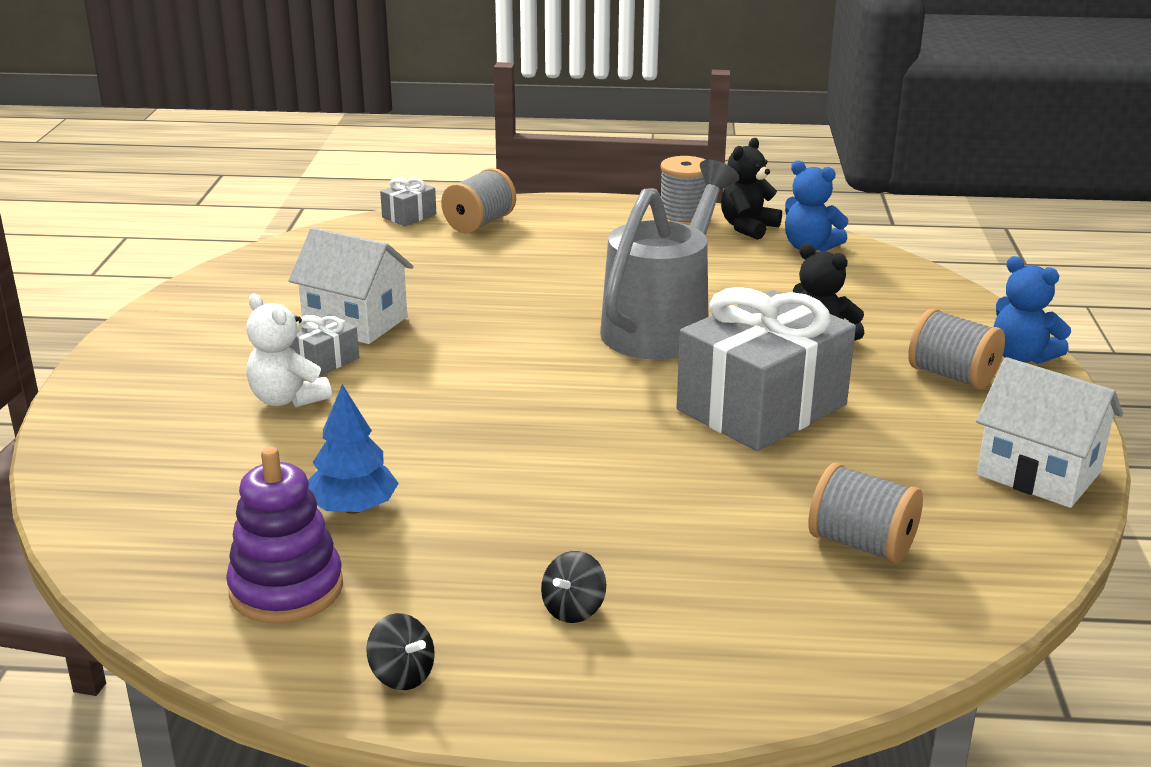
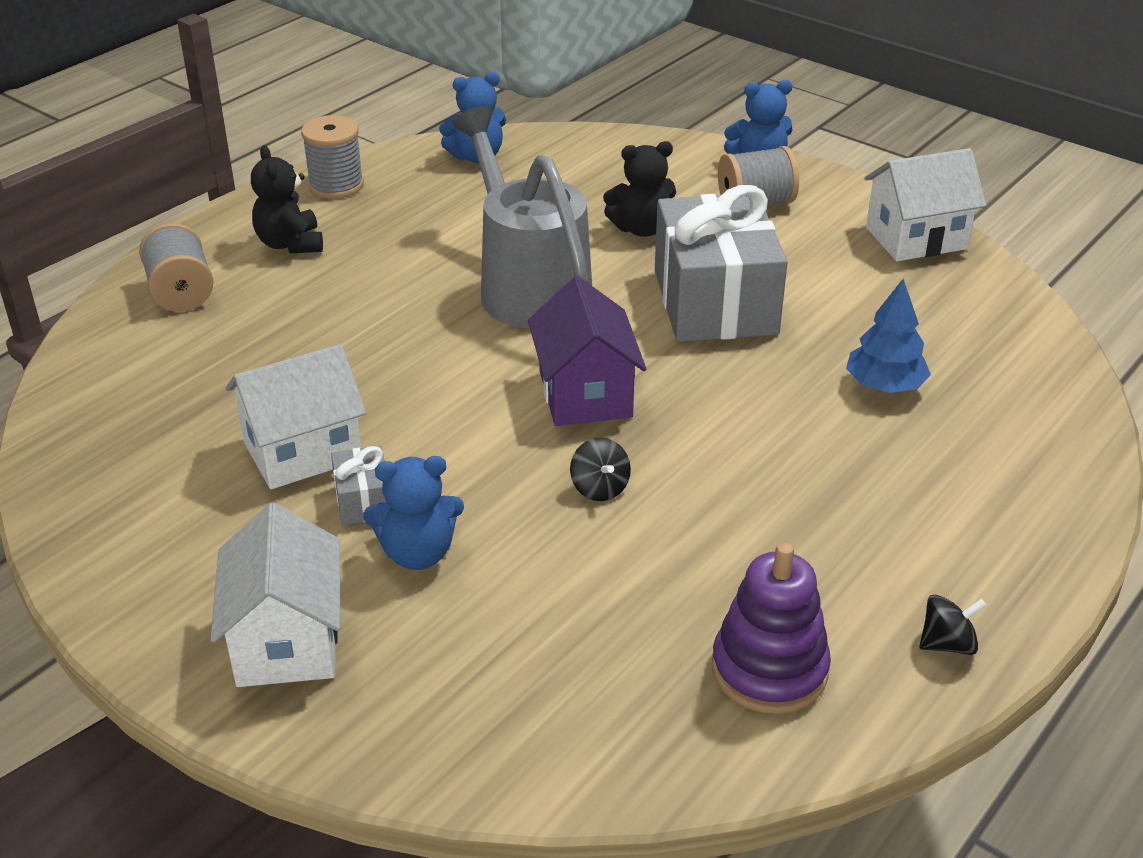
camera: 55 degrees left, 10 degrees up
white teddy bear [246,294,332,407] -> blue teddy bear [363,456,464,570]
blue tree [308,384,399,514] -> blue tree moved to [846,279,931,393]
grey gift [380,177,436,226] -> none
black spinning top [541,551,606,623] -> black spinning top moved to [570,438,631,501]
black teddy bear [721,138,782,240] -> black teddy bear moved to [251,145,323,253]
grey spool [808,463,923,564] -> none
none -> white house [211,503,340,687]
none -> purple house [528,276,646,426]

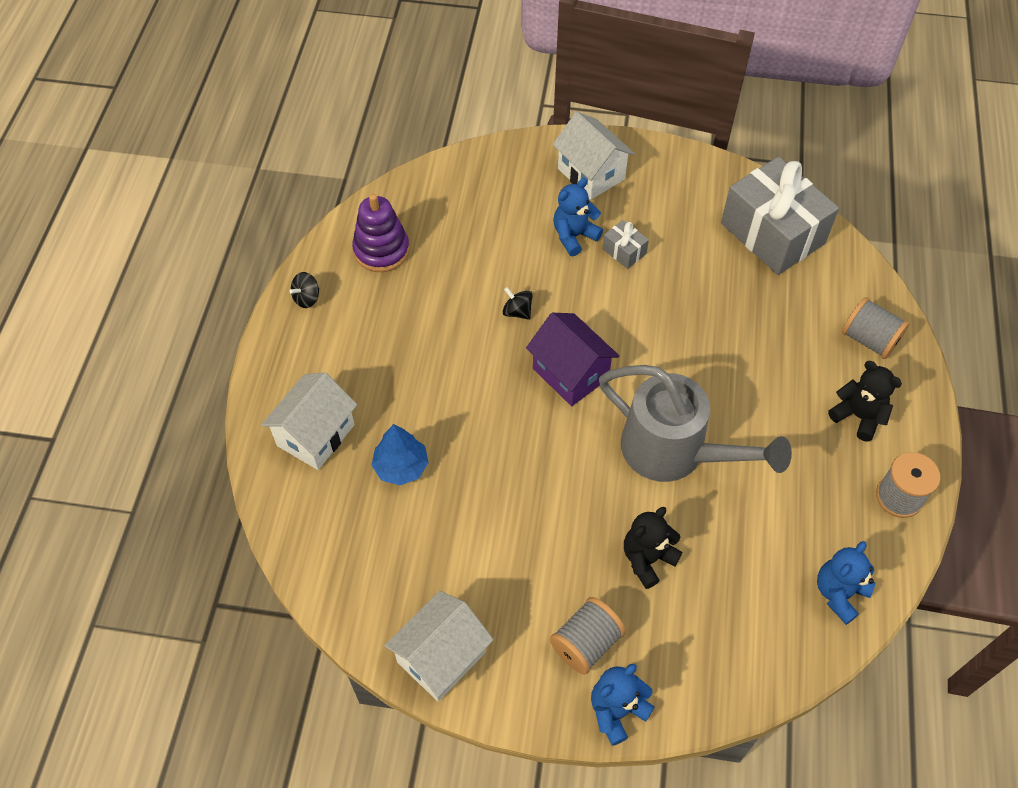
camera: 150 degrees right, 20 degrees up
white house [226,344,366,489] -> white house moved to [261,372,357,470]
grey gift [655,185,788,342] -> grey gift moved to [721,157,839,275]

